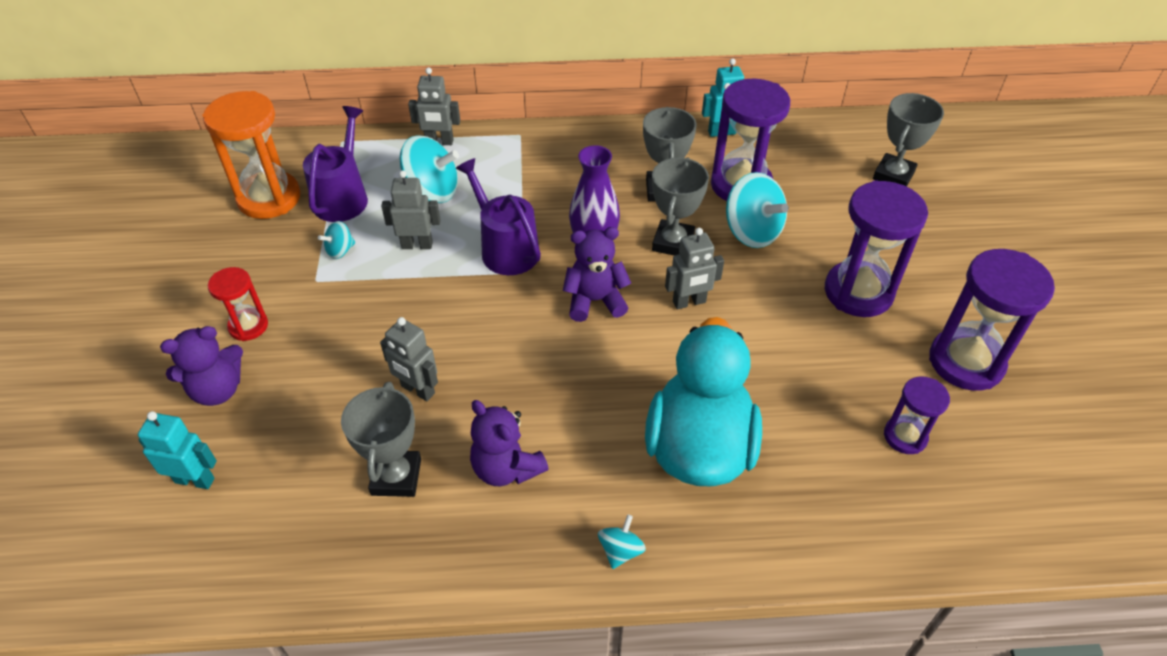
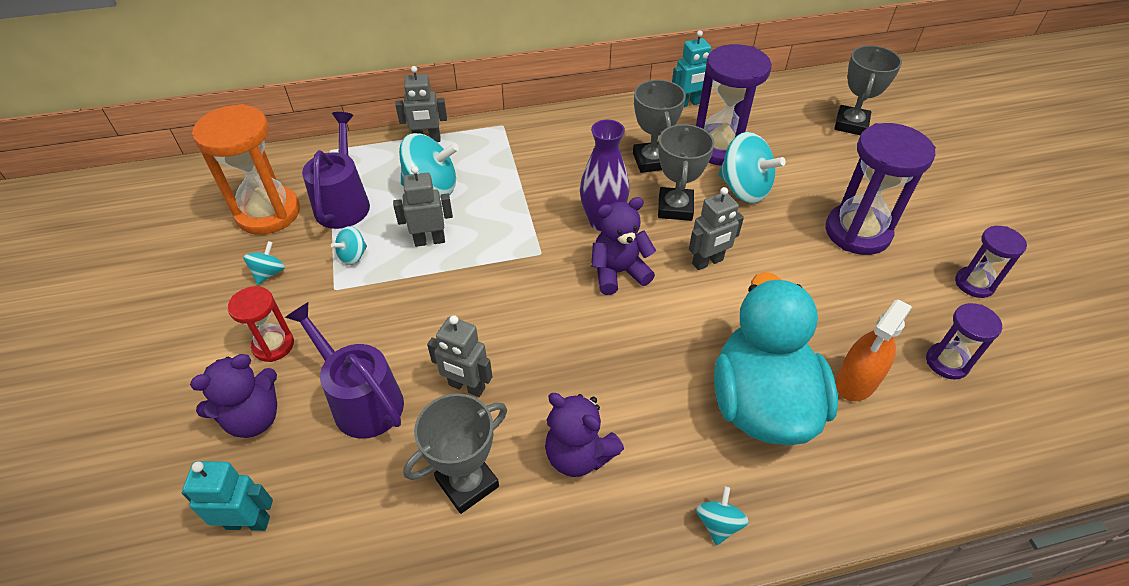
camera: 10 degrees left, 0 degrees up
grey trophy [341,382,421,497] -> grey trophy turned 60 degrees clockwise [403,393,507,514]
purple watering can [456,158,541,275] -> purple watering can moved to [285,302,404,439]
purple hourglass [929,249,1055,391] -> purple hourglass [955,226,1027,298], size x0.55
none -> turquoise spinning top [243,241,285,284]
none -> orange spray bottle [836,299,912,401]

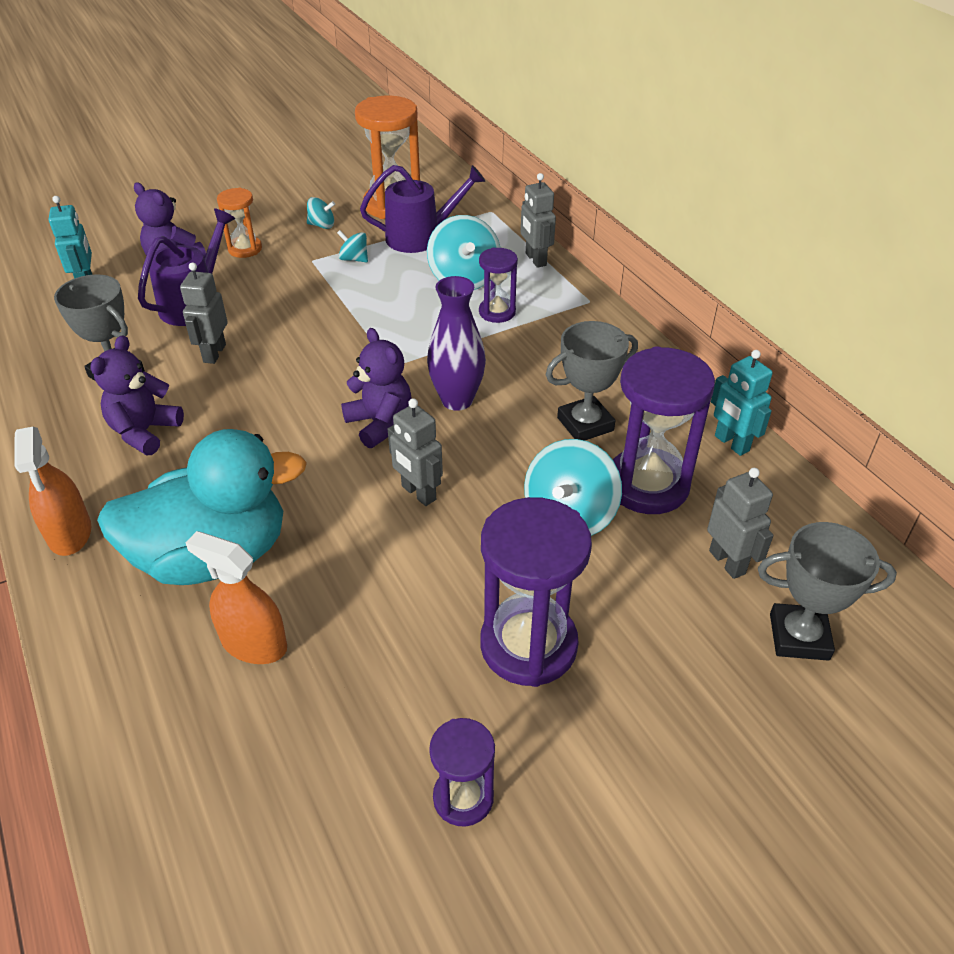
camera: 75 degrees right, 5 degrees down
red hourglass [228,286,294,362] -> orange hourglass [217,188,262,258]
grey robot [393,166,453,247] -> grey robot moved to [707,468,774,579]
grey trophy [658,124,714,221] -> none
turquoise spinning top [696,486,749,545] -> orange spray bottle [14,427,91,556]
purple hourglass [926,303,1002,380] -> purple hourglass moved to [479,247,518,323]

